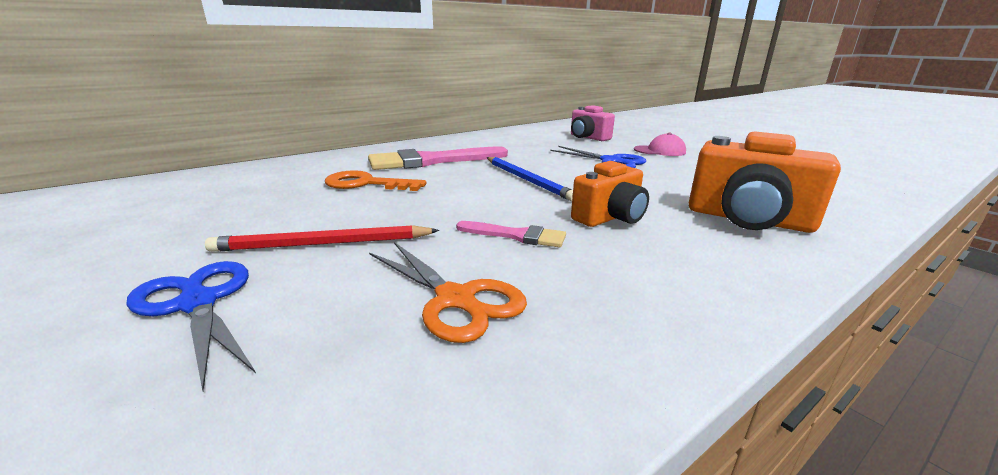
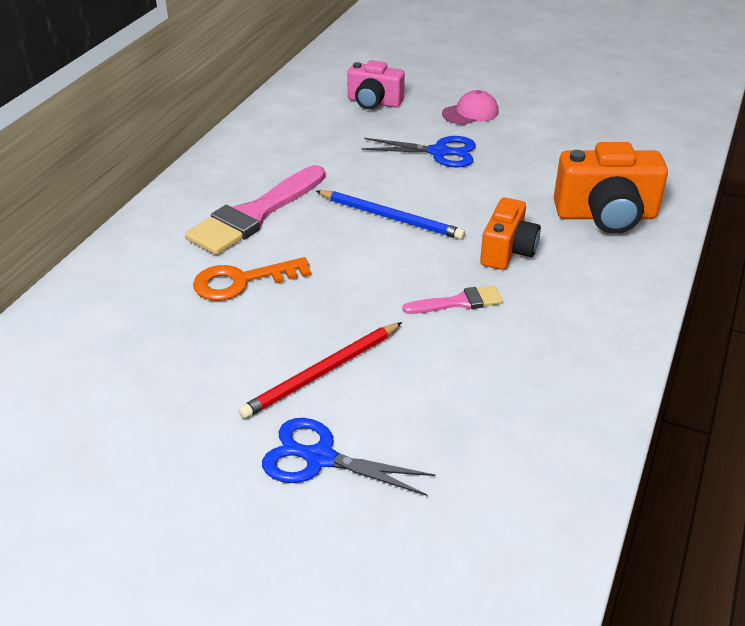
camera: 30 degrees left, 15 degrees up
orange scissors [369,242,527,343] -> none

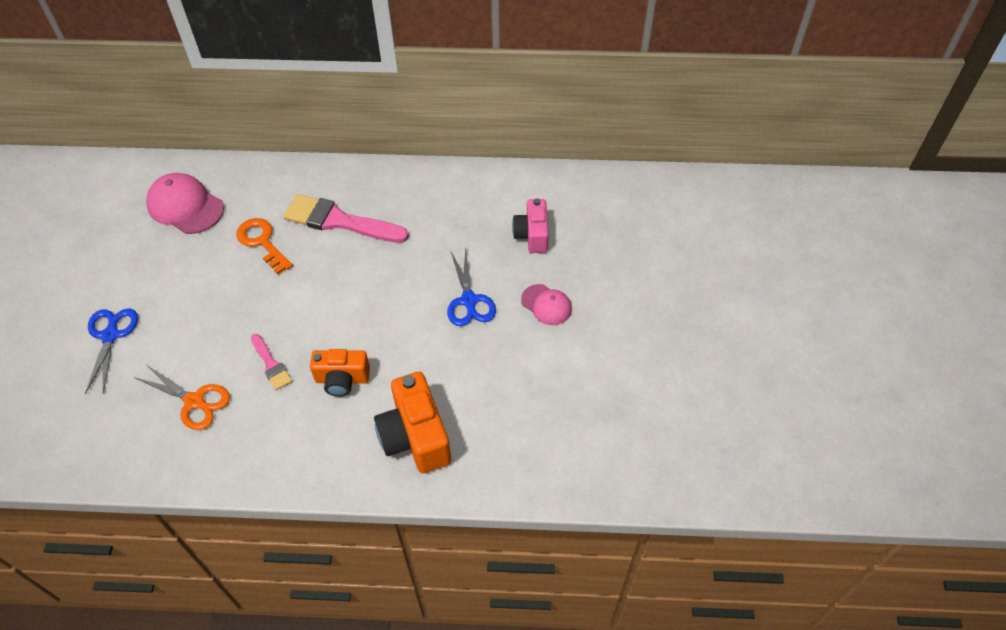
camera: 70 degrees right, 15 degrees up
red pencil [238,322,402,419] -> none
blue pencil [316,190,465,240] -> none
none -> orange scissors [134,364,230,430]
none -> pink cap [146,173,224,234]

